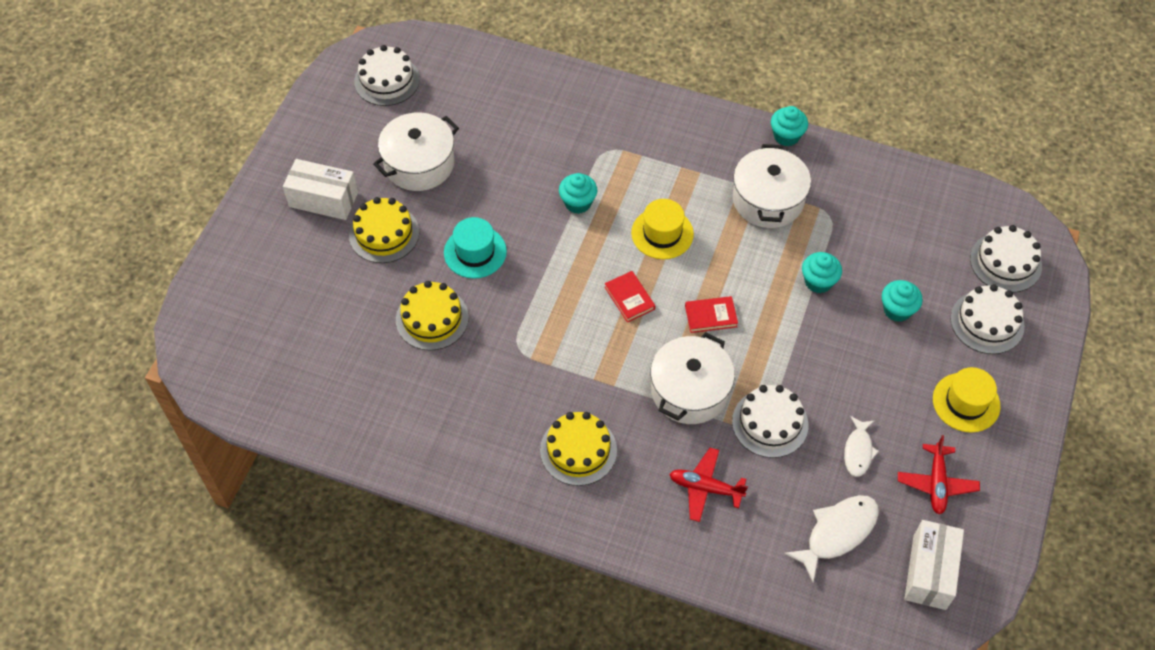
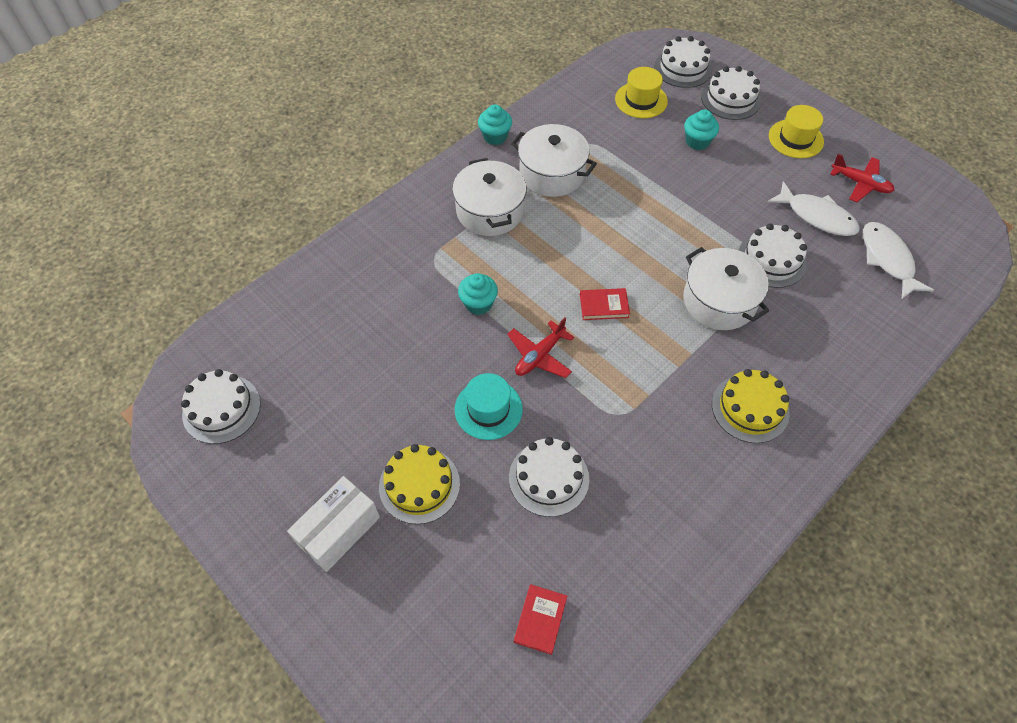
camera: 65 degrees left, 0 degrees up
white pot [373,112,459,191] -> white pot moved to [452,158,527,236]
yellow cake [396,281,469,351] -> white cake [509,437,589,517]
yellow hat [631,199,694,259] -> yellow hat moved to [615,67,668,118]
red plane [669,448,748,522] -> red plane moved to [507,318,574,378]
red book [685,296,738,333] -> red book moved to [514,584,567,655]
turquoise cupcake [802,252,842,293] -> none
white fish [844,416,879,477] -> white fish [768,181,860,236], size x1.59
white box [904,520,964,610] -> none

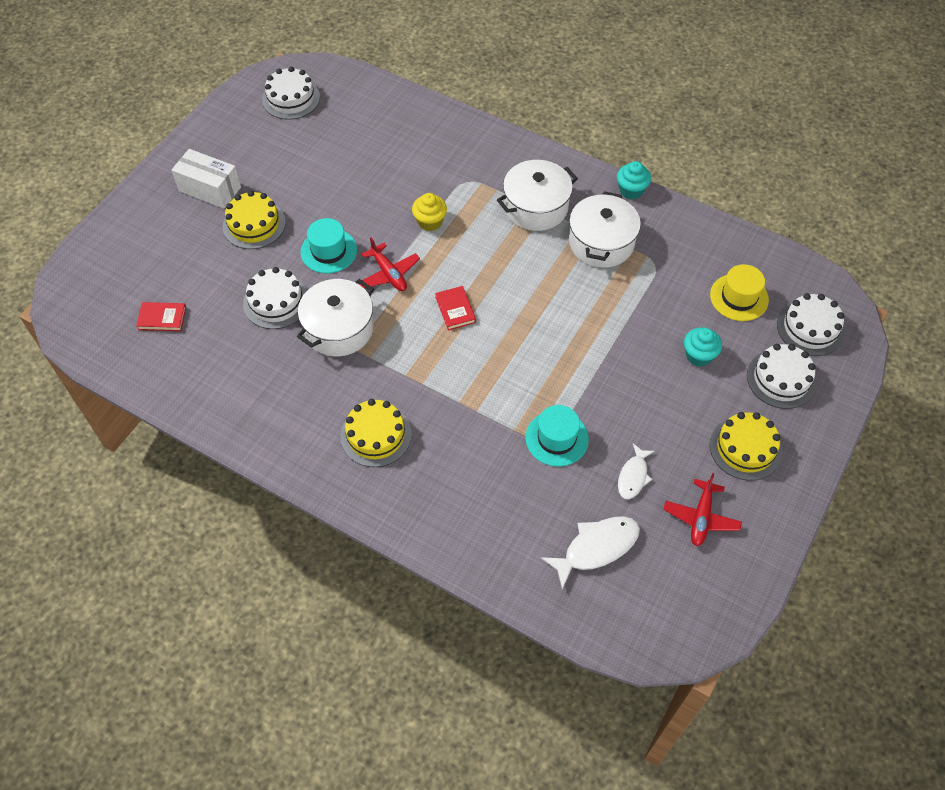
camera: 75 degrees right, 0 degrees up
turquoise cupcake [458,273,498,315] -> yellow cupcake [412,193,447,231]
red plane [507,318,574,378] -> red plane turned 150 degrees counterclockwise [359,238,420,291]
white pot [683,247,769,330] -> white pot moved to [297,279,374,356]
white cake [739,224,807,288] -> turquoise hat [525,405,589,467]
white fish [768,181,860,236] -> white fish [618,444,655,499], size x0.63
yellow hat [769,105,824,158] -> yellow cake [710,412,782,481]

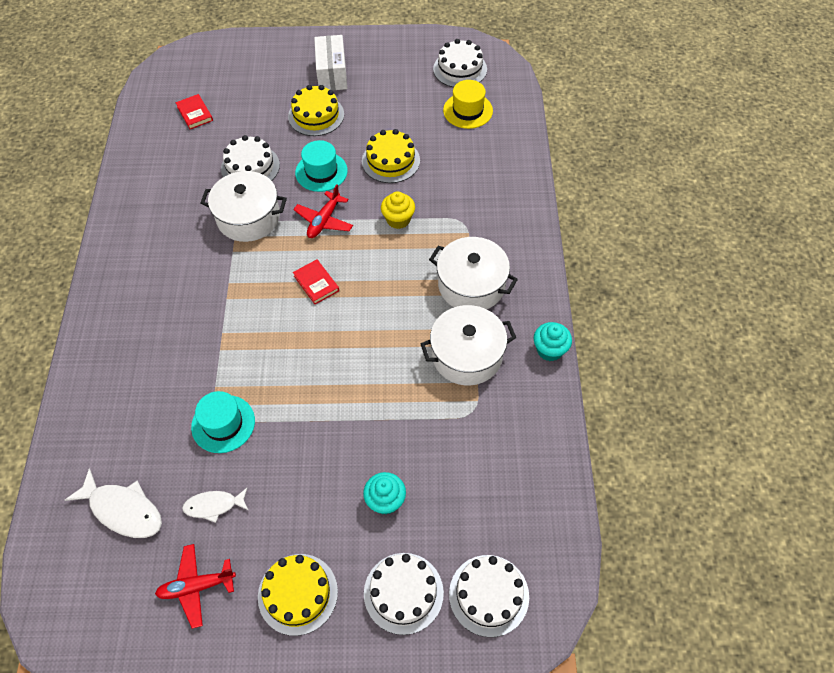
camera: 60 degrees right, 0 degrees up
yellow cake [340,399,412,467] -> yellow cake moved to [362,129,420,183]
red book [435,286,476,330] -> red book turned 75 degrees counterclockwise [293,259,339,304]
yellow hat [710,264,769,321] -> yellow hat moved to [443,80,493,129]

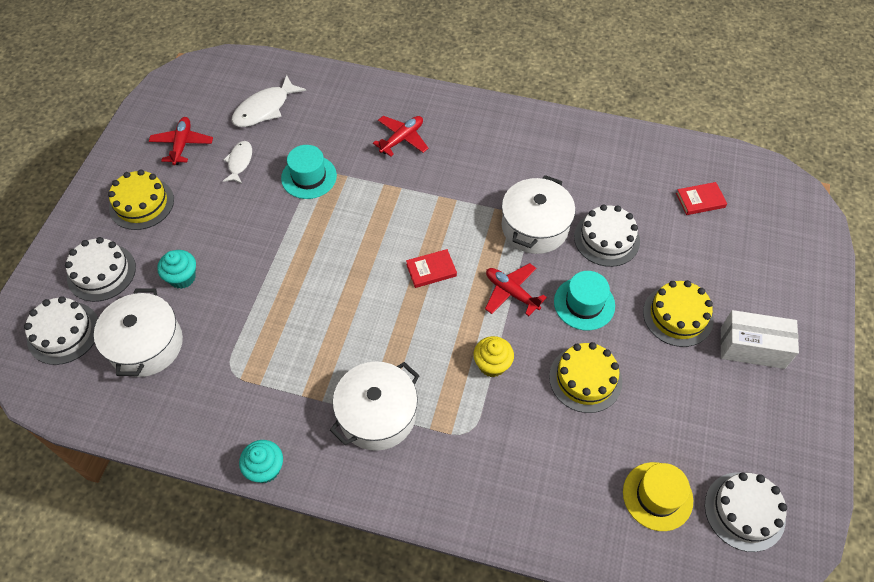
camera: 105 degrees right, 0 degrees up
white pot [421,305,516,385] -> white pot moved to [94,288,183,377]
none -> red plane [373,116,429,157]

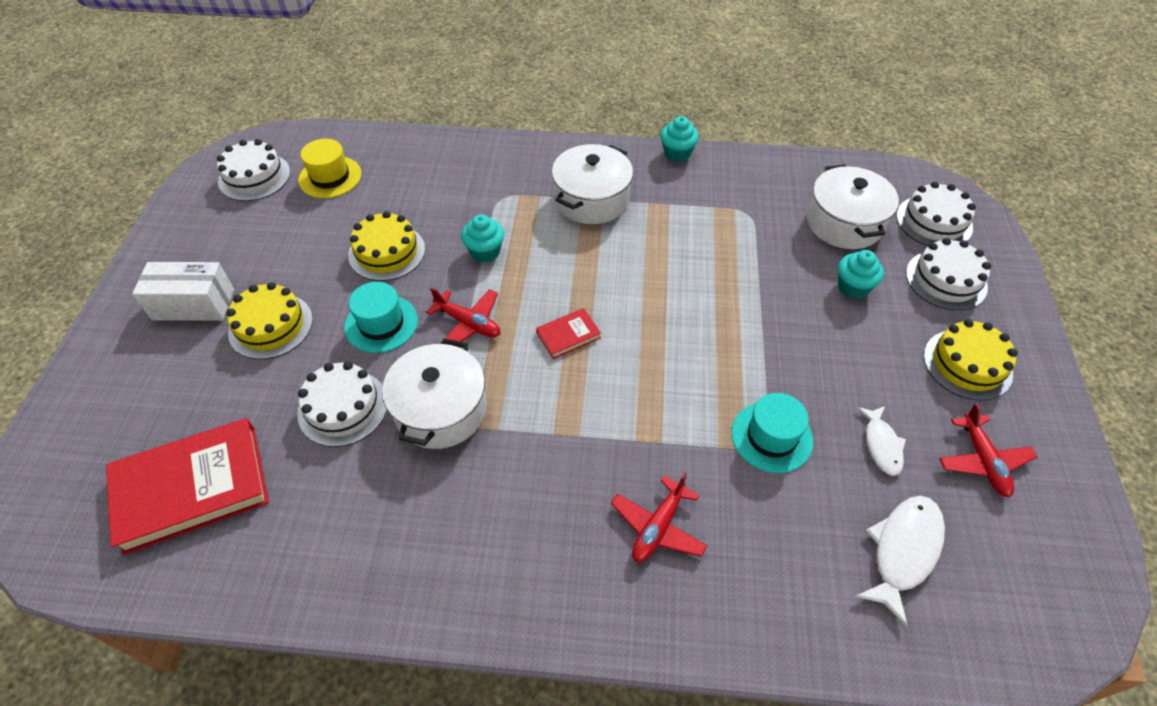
camera: 170 degrees right, 5 degrees down
yellow cupcake [473,336,514,377] -> turquoise cupcake [461,214,504,263]
red book [676,182,727,215] -> red book [106,418,269,555], size x2.20

